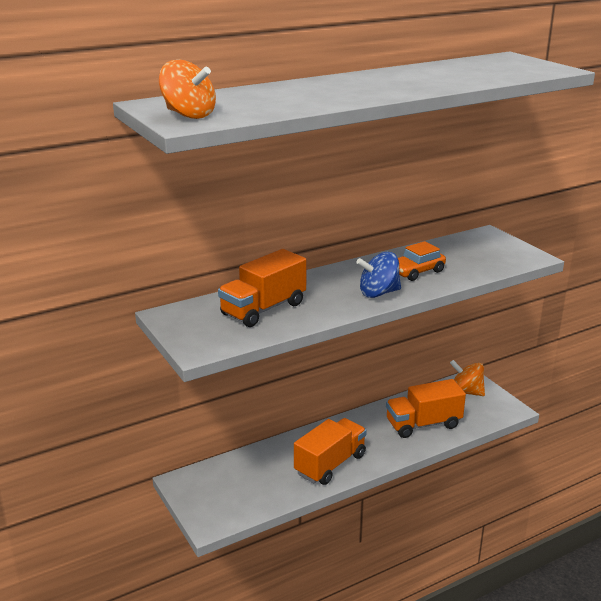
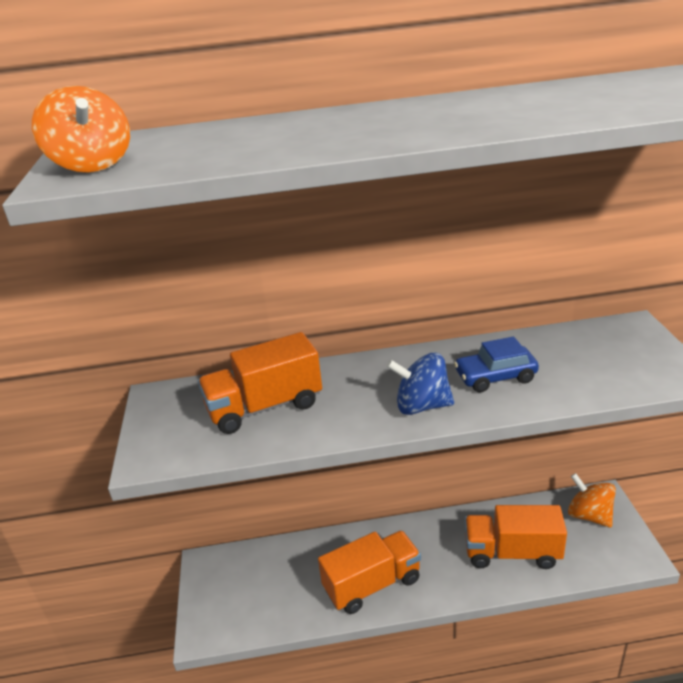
camera: 25 degrees right, 5 degrees up
orange car [398,241,446,281] -> blue car [454,337,539,392]

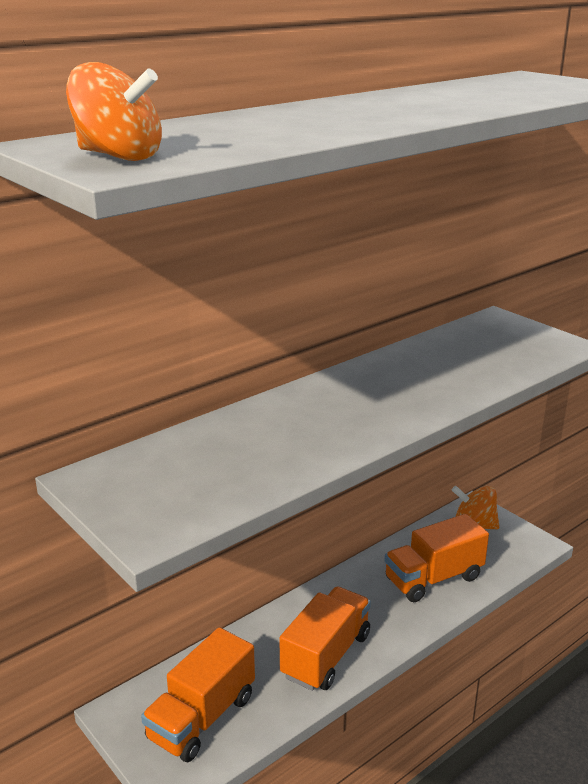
camera: 35 degrees left, 5 degrees down
orange truck [198,332,322,434] -> orange truck moved to [141,627,255,762]
blue spinning top [387,352,454,415] -> none
blue car [454,337,539,392] -> none

